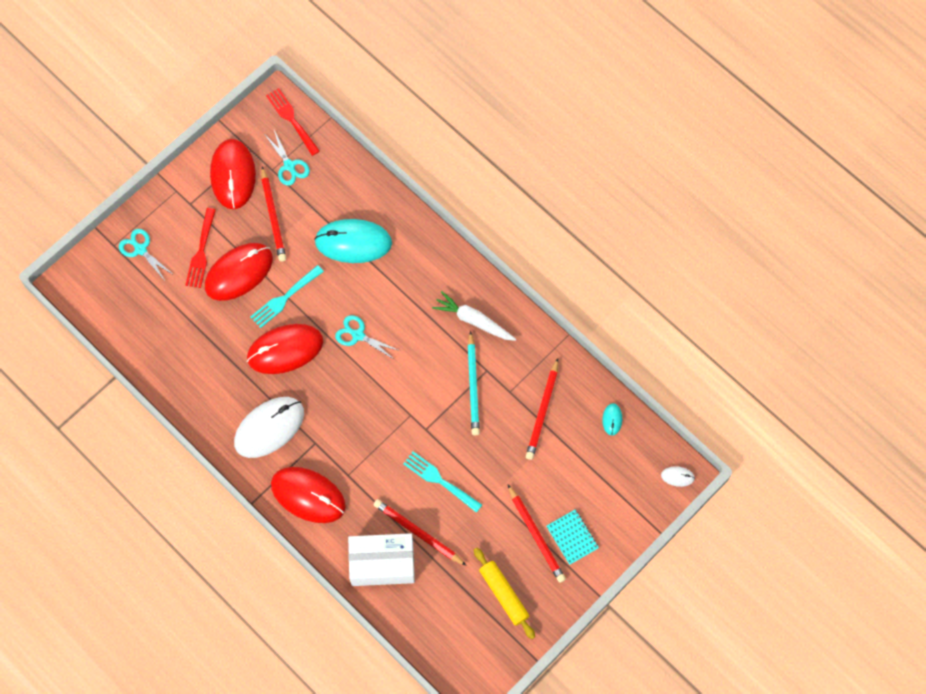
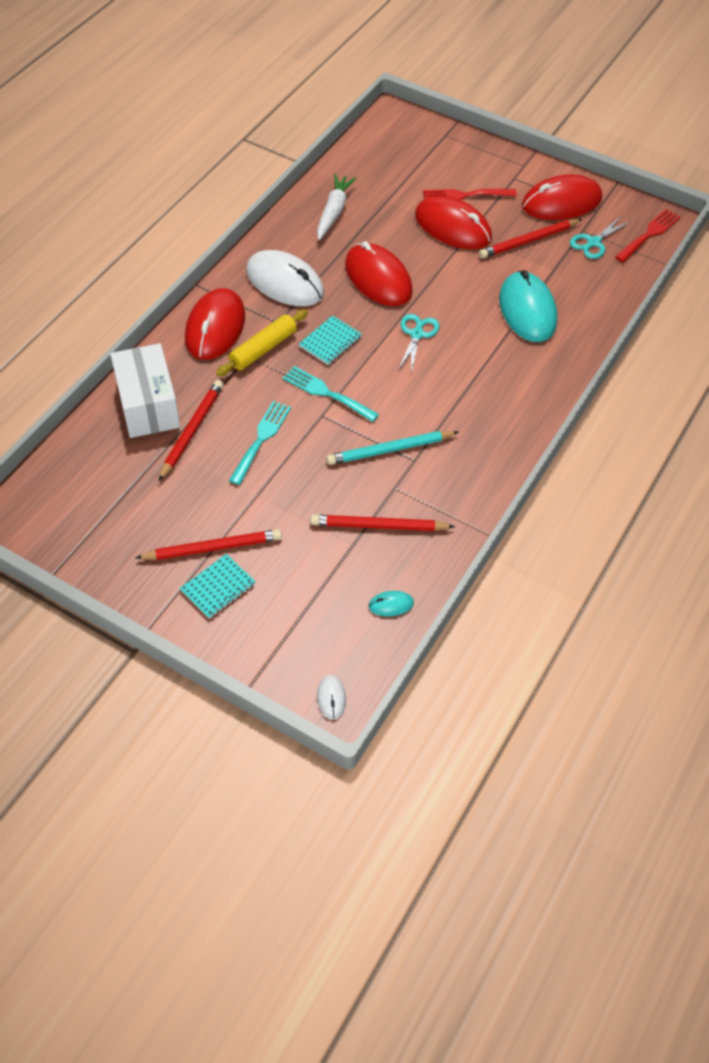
camera: 75 degrees right, 15 degrees down
turquoise scissors [119,229,174,282] -> none
turquoise fork [251,265,324,328] -> turquoise fork moved to [283,366,379,422]
white carrot [432,291,516,341] -> white carrot moved to [317,174,356,240]
yellow rolling pin [474,548,535,639] -> yellow rolling pin moved to [216,309,308,377]
red pencil [508,485,566,583] -> red pencil turned 150 degrees counterclockwise [136,529,282,560]
none -> turquoise notebook [299,315,362,365]

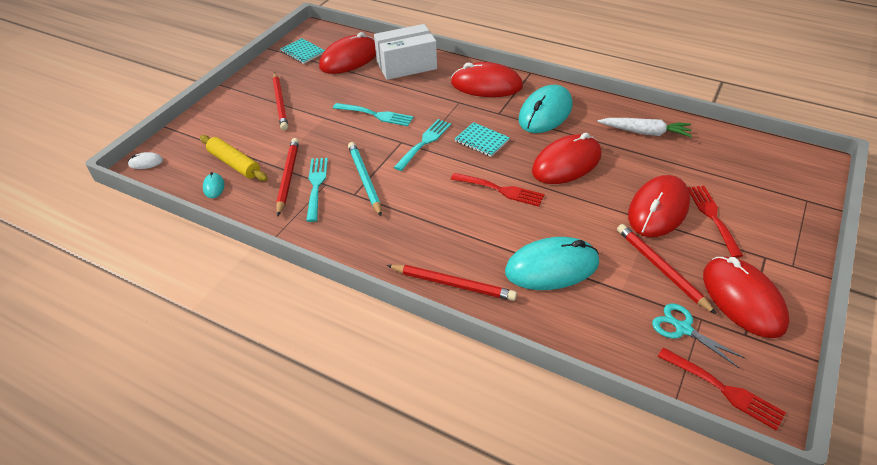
camera: 90 degrees right, 10 degrees down
red pencil [159,380,224,481] -> red pencil moved to [387,265,517,301]
turquoise notebook [180,554,256,619] -> turquoise notebook moved to [281,38,325,64]
yellow rolling pin [216,309,308,377] -> yellow rolling pin moved to [200,135,268,181]
white mouse [246,250,324,306] -> turquoise mouse [518,85,572,133]
turquoise scissors [399,314,440,374] -> red fork [451,173,545,207]
none -> turquoise fork [306,158,328,222]
none -> red mouse [319,32,376,74]

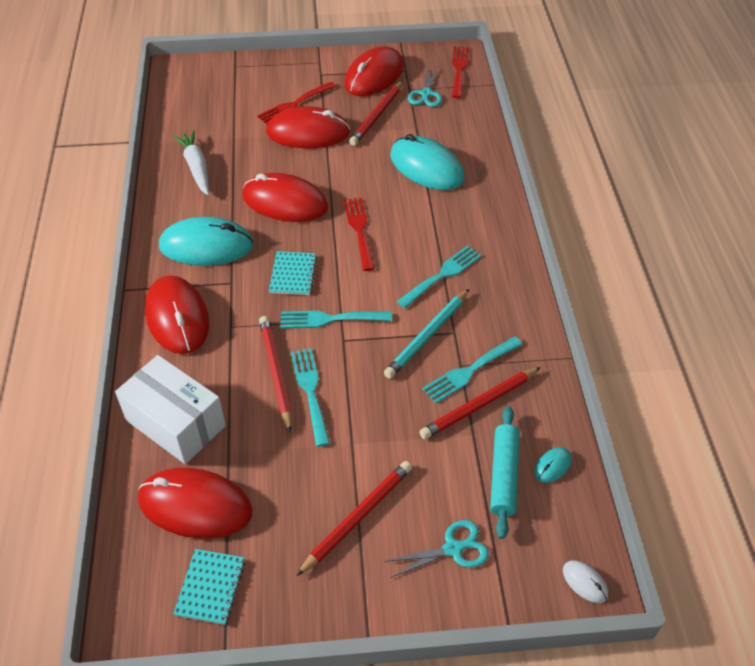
camera: 125 degrees left, 5 degrees up
yellow rolling pin [200,135,268,181] -> turquoise rolling pin [490,406,520,539]
red pencil [387,265,517,301] -> red pencil moved to [259,316,292,433]
none -> turquoise scissors [384,520,489,578]
none -> turquoise fork [397,246,482,308]

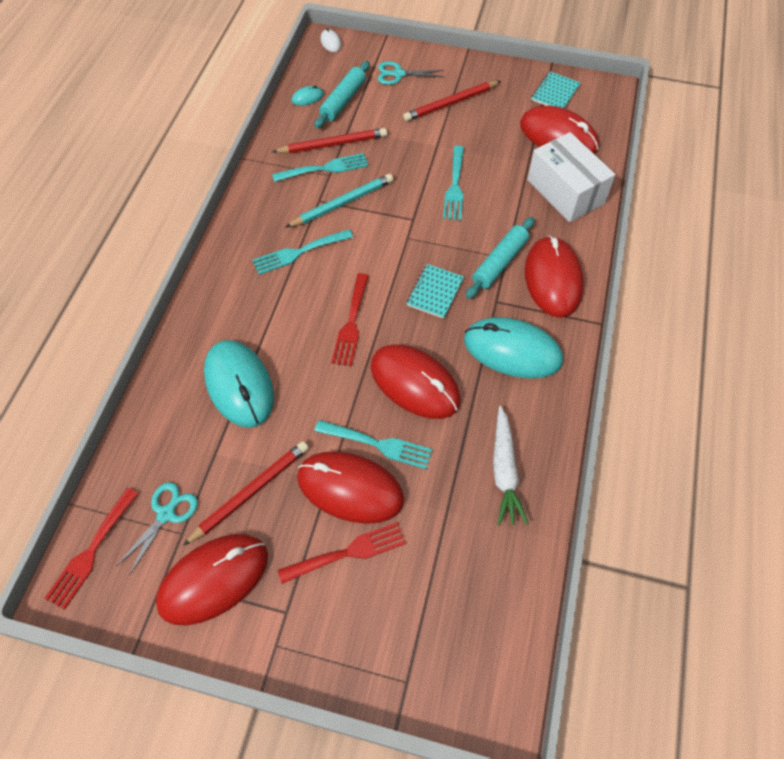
camera: 160 degrees left, 10 degrees up
red pencil [259,316,292,433] -> none
turquoise fork [280,311,392,329] -> turquoise fork moved to [315,420,433,470]
none -> turquoise rolling pin [466,217,535,299]

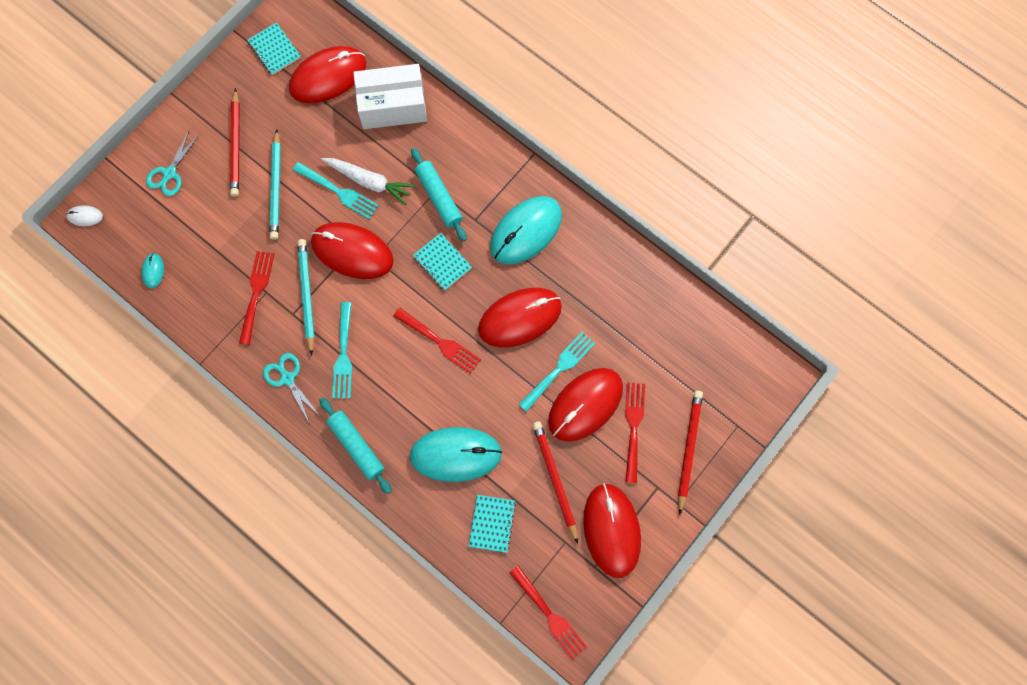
camera: 65 degrees left, 15 degrees up
turquoise scissors [116,482,198,574] -> turquoise scissors moved to [263,353,321,424]
red pencil [272,128,387,153] -> red pencil moved to [678,390,703,515]
turquoise fork [272,153,369,182] -> red fork [239,251,274,345]
turquoise rolling pin [315,61,370,128] -> turquoise rolling pin moved to [320,398,392,494]
white carrot [493,406,529,526] -> white carrot moved to [321,158,415,205]
red mouse [525,236,584,318] -> red mouse moved to [311,222,394,279]
none -> turquoise pencil [270,129,281,240]
none -> turquoise notebook [468,495,516,553]

